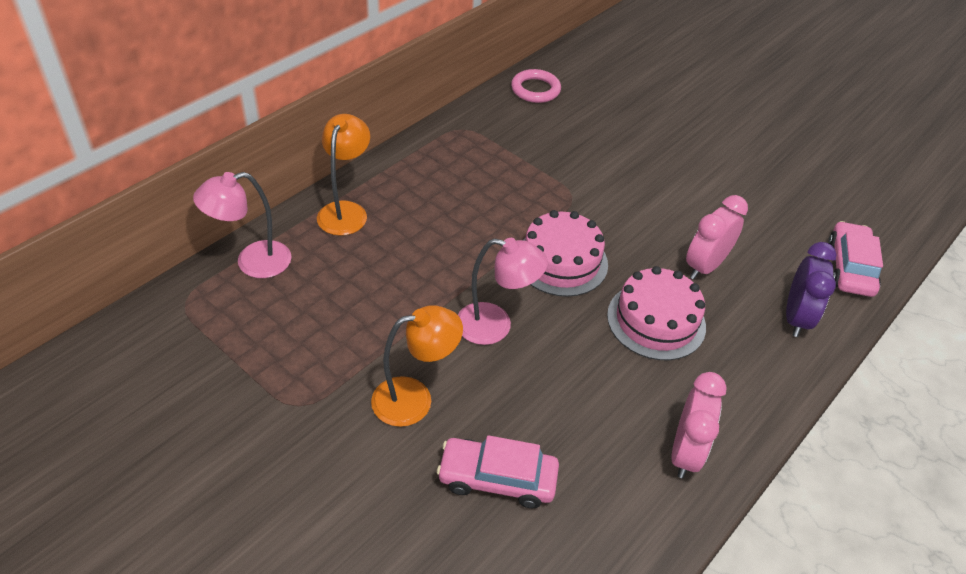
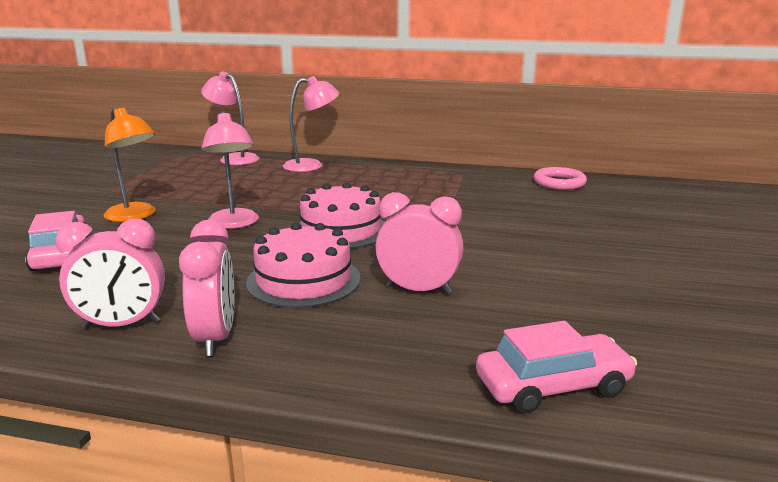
camera: 65 degrees right, 25 degrees down
orange lamp [317,114,370,236] -> pink lamp [283,76,339,172]
purple clock [786,242,836,337] -> none
none -> pink clock [179,220,234,356]

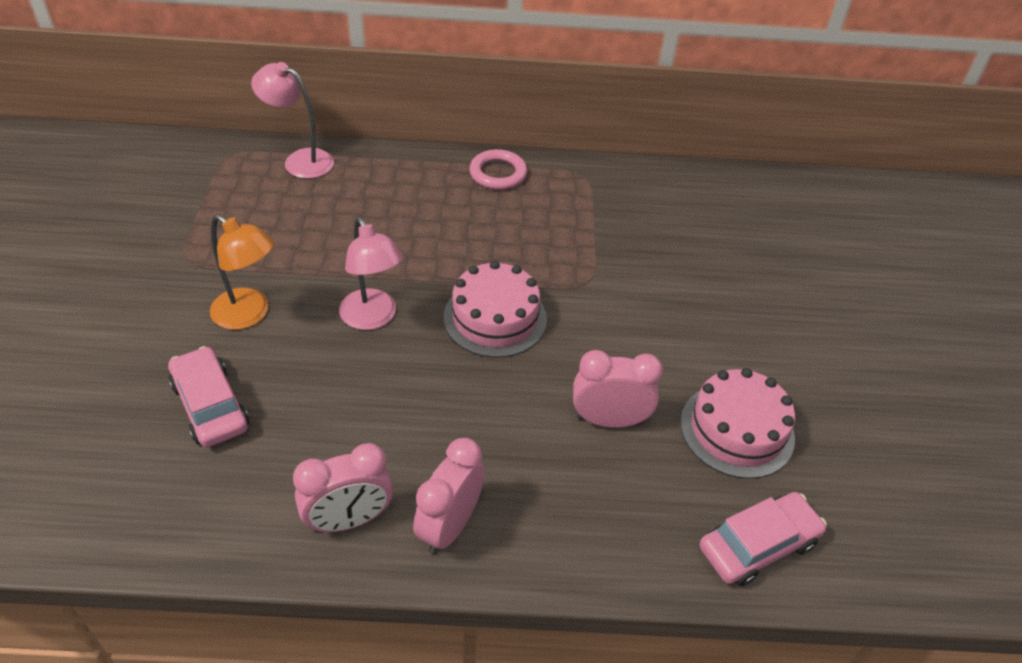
camera: 15 degrees left, 25 degrees up
pink clock [179,220,234,356] -> pink clock turned 135 degrees counterclockwise [413,438,485,554]
pink cake [246,222,361,308] -> pink cake moved to [680,368,795,479]
pink lamp [283,76,339,172] -> none
pink ring [534,167,587,190] -> pink ring moved to [469,149,527,190]

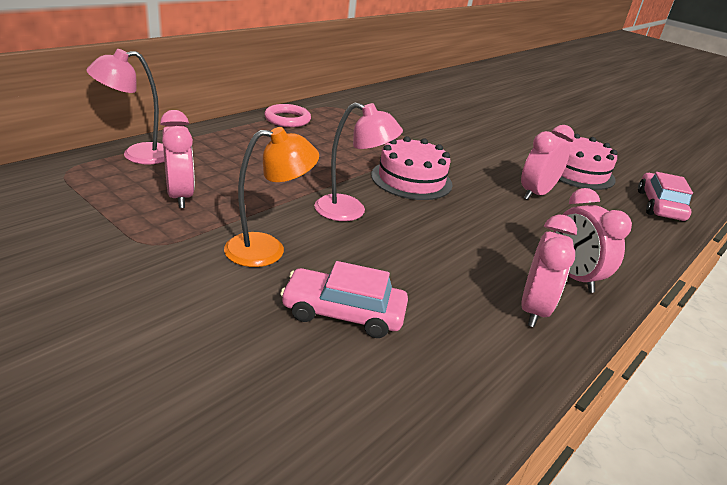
camera: 50 degrees left, 15 degrees down
none -> pink clock [160,110,195,208]

